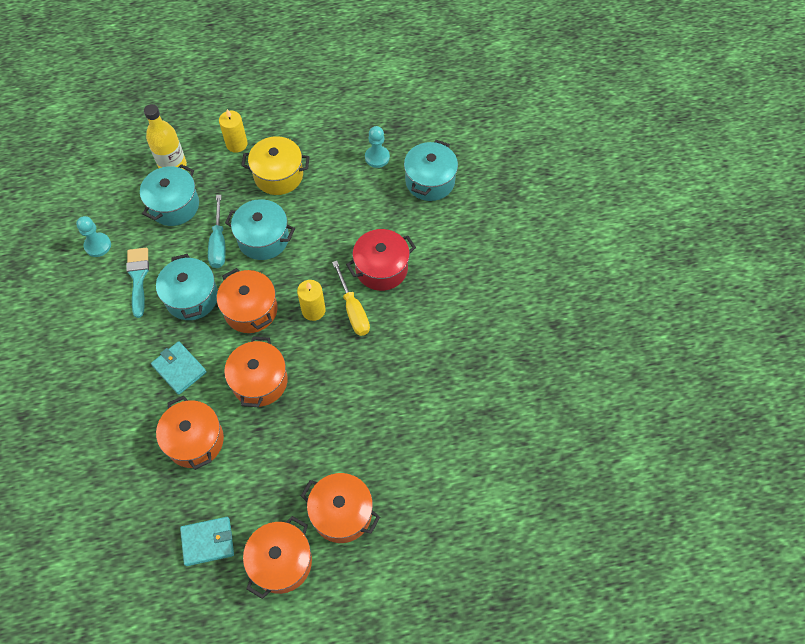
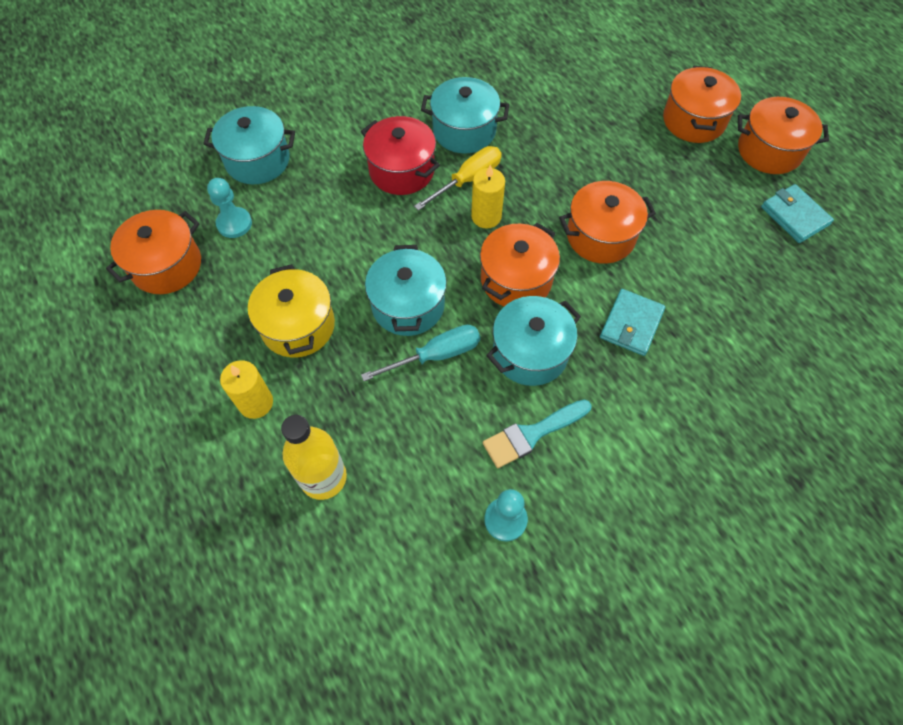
camera: 110 degrees left, 0 degrees up
turquoise pot [140,164,199,226] -> turquoise pot moved to [421,77,509,154]
orange pot [156,396,224,470] -> orange pot moved to [106,210,201,294]

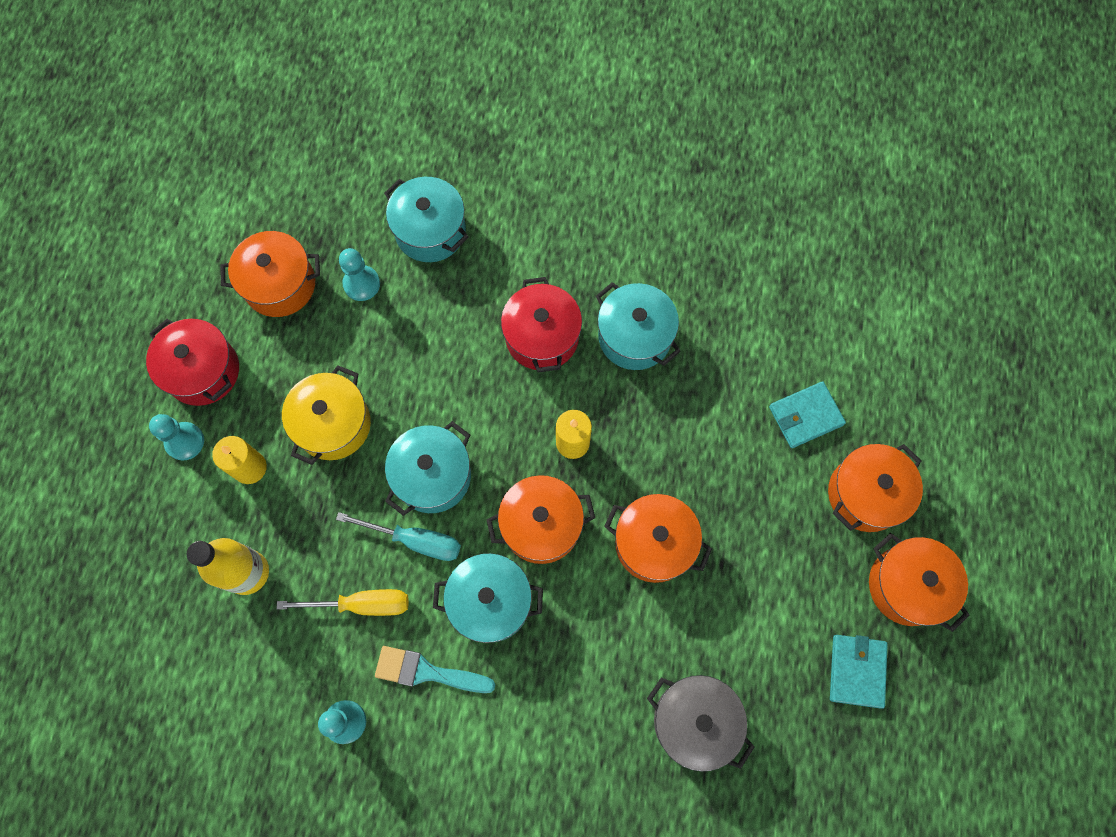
camera: 40 degrees right, 10 degrees up
yellow screwdriver [414,146,502,211] -> yellow screwdriver moved to [277,589,409,616]
turquoise wallet [600,289,665,356] -> turquoise wallet moved to [769,381,846,448]
none -> red pot [146,319,239,406]
none -> turquoise pawn [149,414,204,460]
none -> grey pot [647,675,754,771]

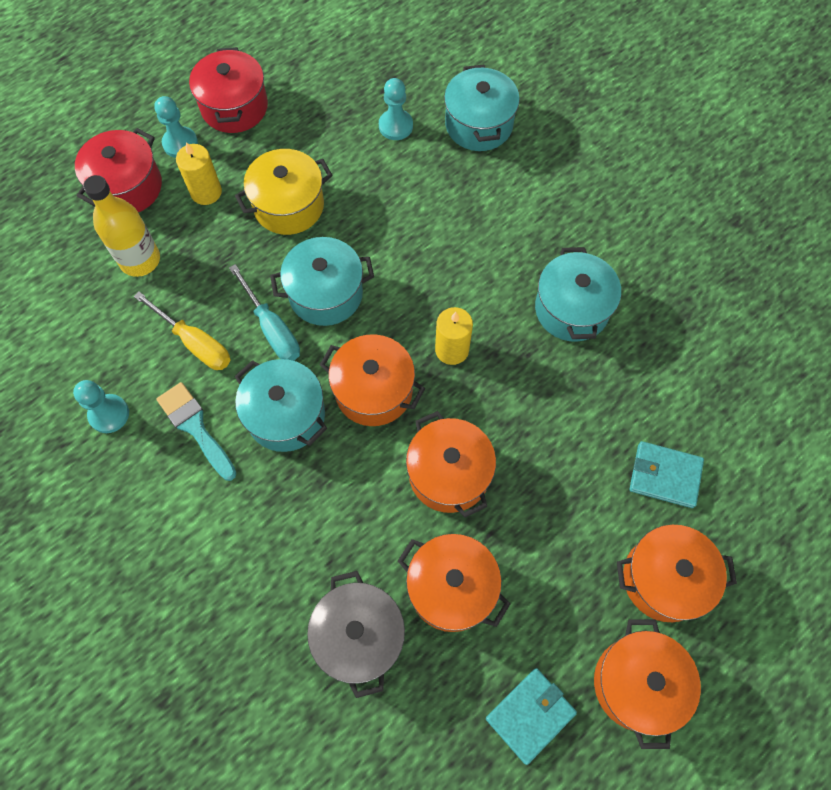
camera: 40 degrees right, 5 degrees down
orange pot [220,231,320,317] -> orange pot moved to [398,534,510,632]
red pot [501,277,582,373] -> red pot moved to [75,128,162,212]

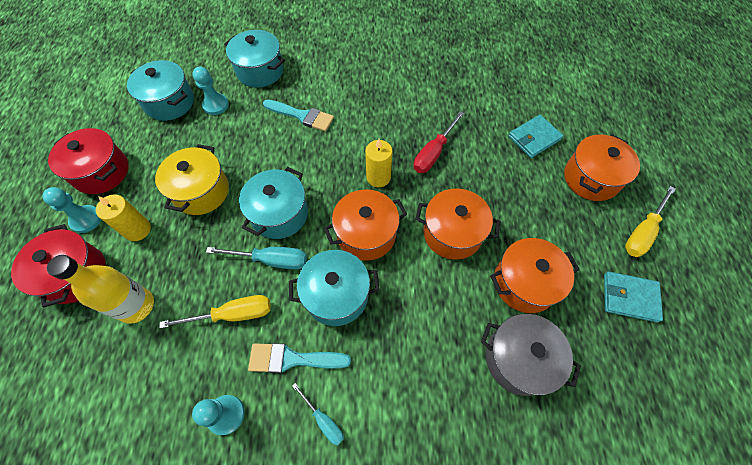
camera: 50 degrees left, 5 degrees down
turquoise wallet [486,668,577,765] -> turquoise wallet turned 75 degrees counterclockwise [604,272,663,323]
turquoise pot [535,247,621,342] -> turquoise pot moved to [127,60,194,121]
orange pot [594,619,701,749] -> yellow screwdriver [625,186,676,257]
none -> turquoise brush [263,100,334,131]
none -> turquoise screwdriver [292,383,344,446]
none -> red screwdriver [413,111,464,173]

